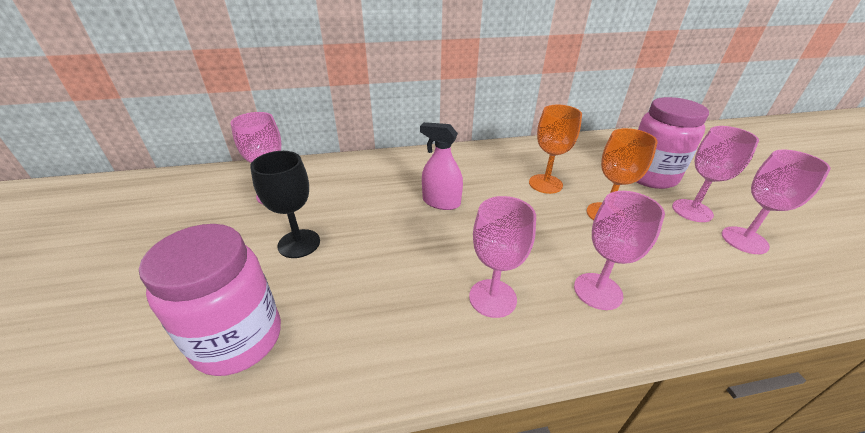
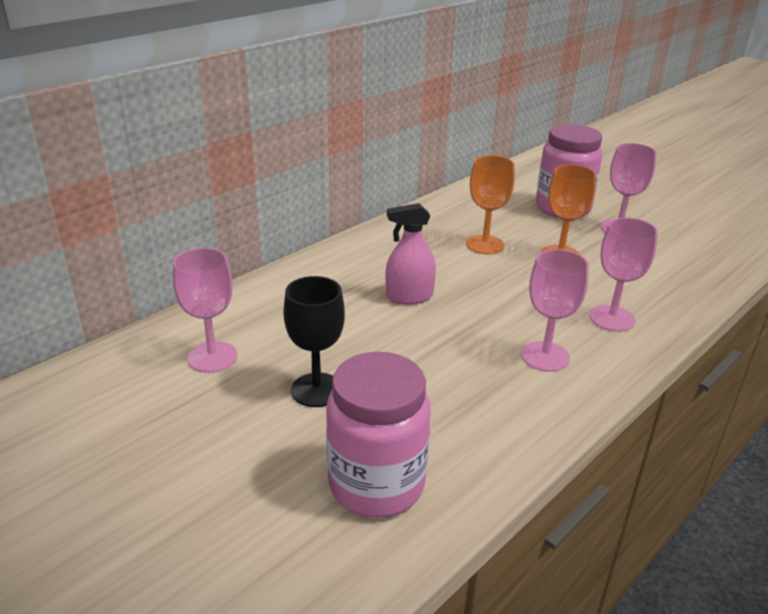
camera: 35 degrees left, 5 degrees down
pink goblet [722,149,831,254] -> none

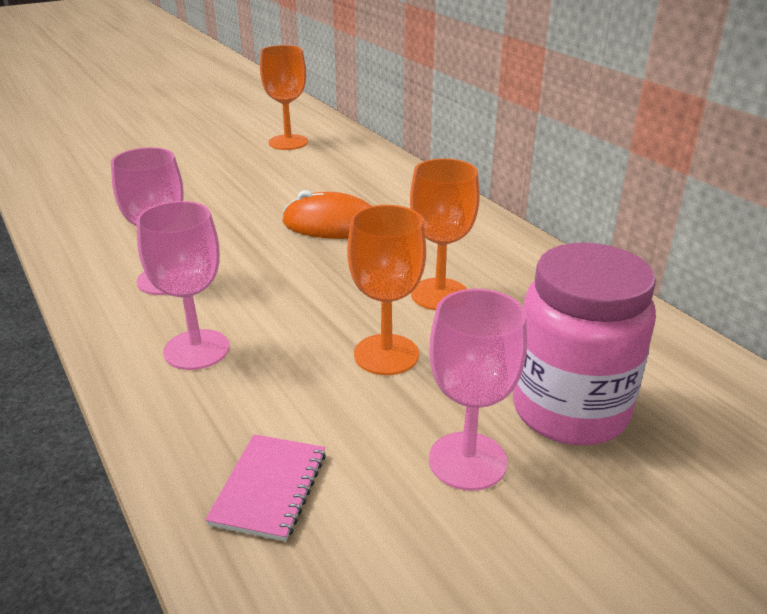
camera: 105 degrees right, 0 degrees up
pink goblet [173,248,237,373] -> orange goblet [260,45,308,150]
black goblet [283,276,345,407] -> none
pink jar [326,352,431,518] -> none
pink spray bottle [386,203,436,304] -> orange mouse [282,190,371,239]
none -> pink notebook [205,434,326,541]

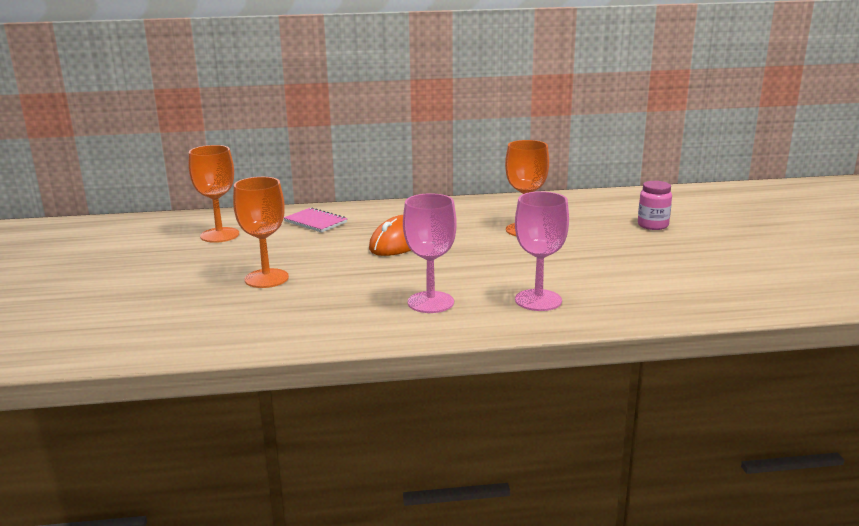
camera: 65 degrees left, 10 degrees down
pink notebook [205,434,326,541] -> pink notebook moved to [284,207,347,232]
orange goblet [347,205,426,375] -> orange goblet moved to [233,177,289,288]
pink goblet [429,289,527,491] -> none
pink jar [513,243,656,445] -> pink jar [638,181,672,230], size x0.50

